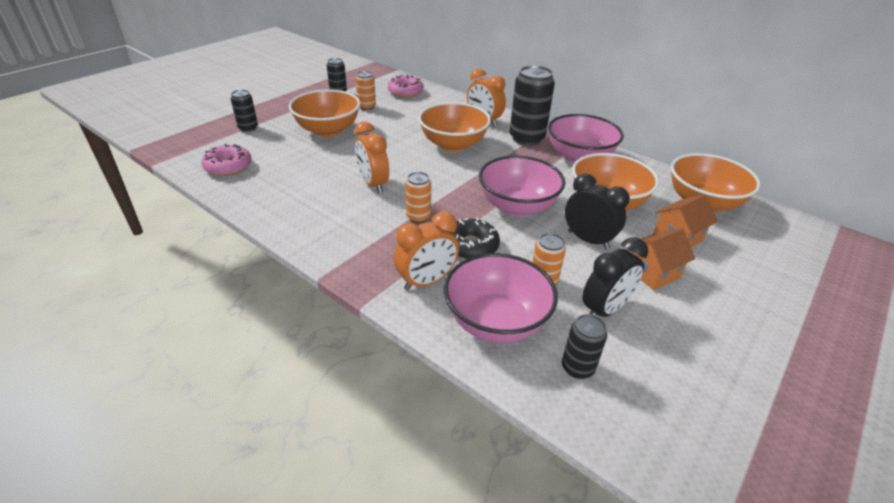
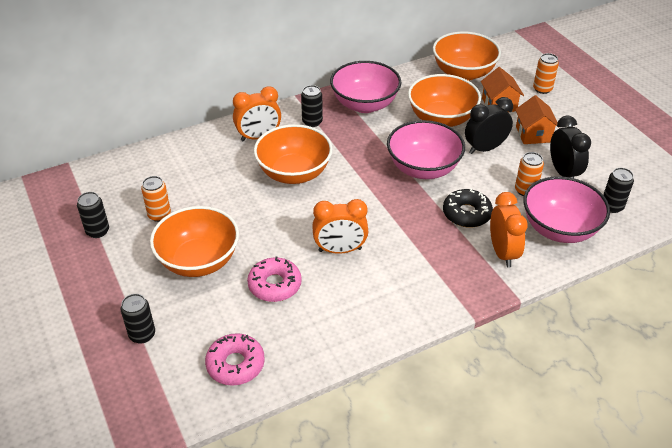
camera: 65 degrees left, 5 degrees up
pink donut [387,75,424,98] -> pink donut moved to [247,256,302,302]
orange can [405,172,431,223] -> orange can moved to [533,53,559,94]
black can [510,65,555,146] -> black can [301,85,323,127], size x0.54

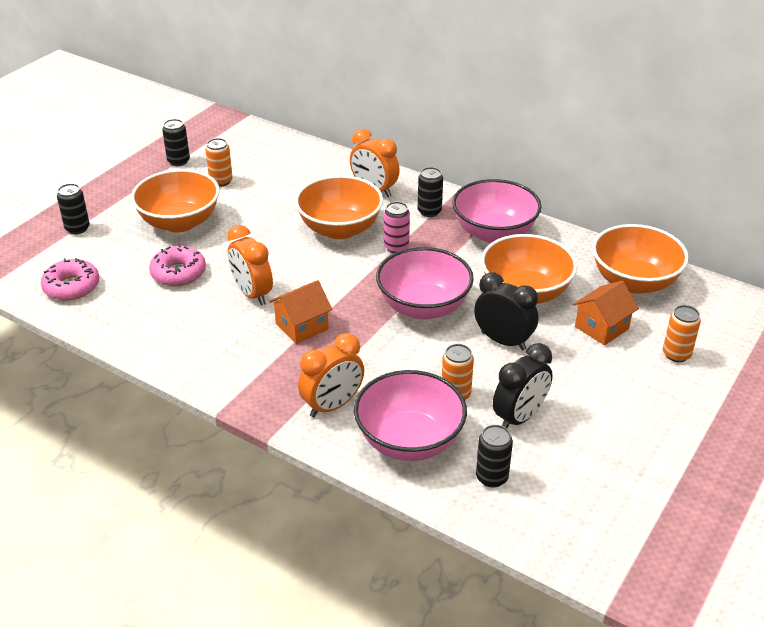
camera: 60 degrees right, 5 degrees down
black donut [443,188,493,227] -> none
orange house [515,95,557,144] -> orange house moved to [269,280,332,344]
none -> pink can [384,202,410,253]

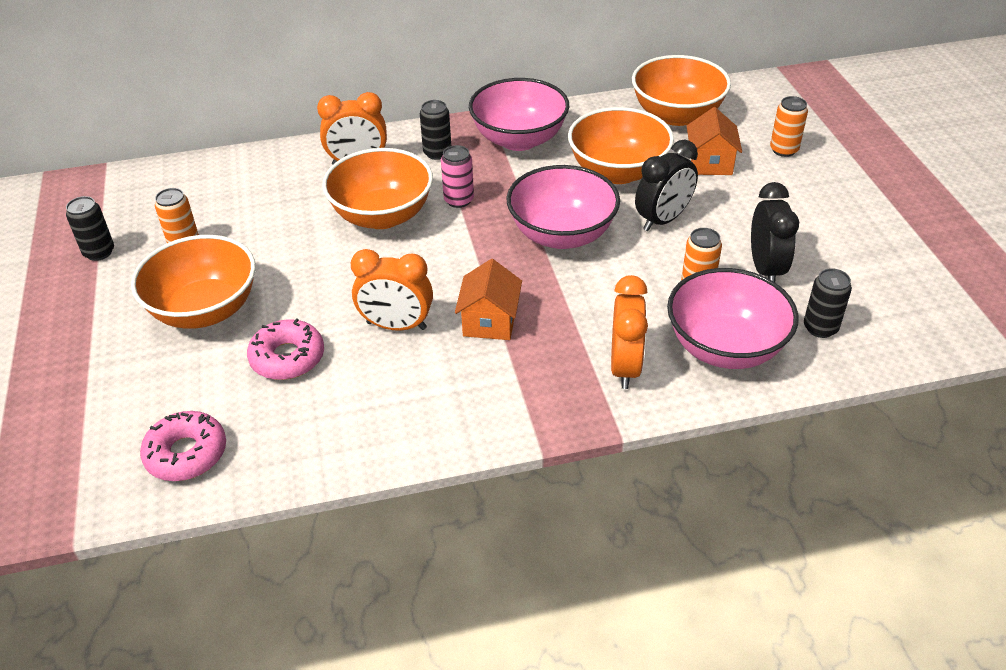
camera: 45 degrees left, 5 degrees up
black can [57,184,90,234] -> none
black clock [474,272,538,351] -> black clock turned 150 degrees clockwise [635,140,698,231]

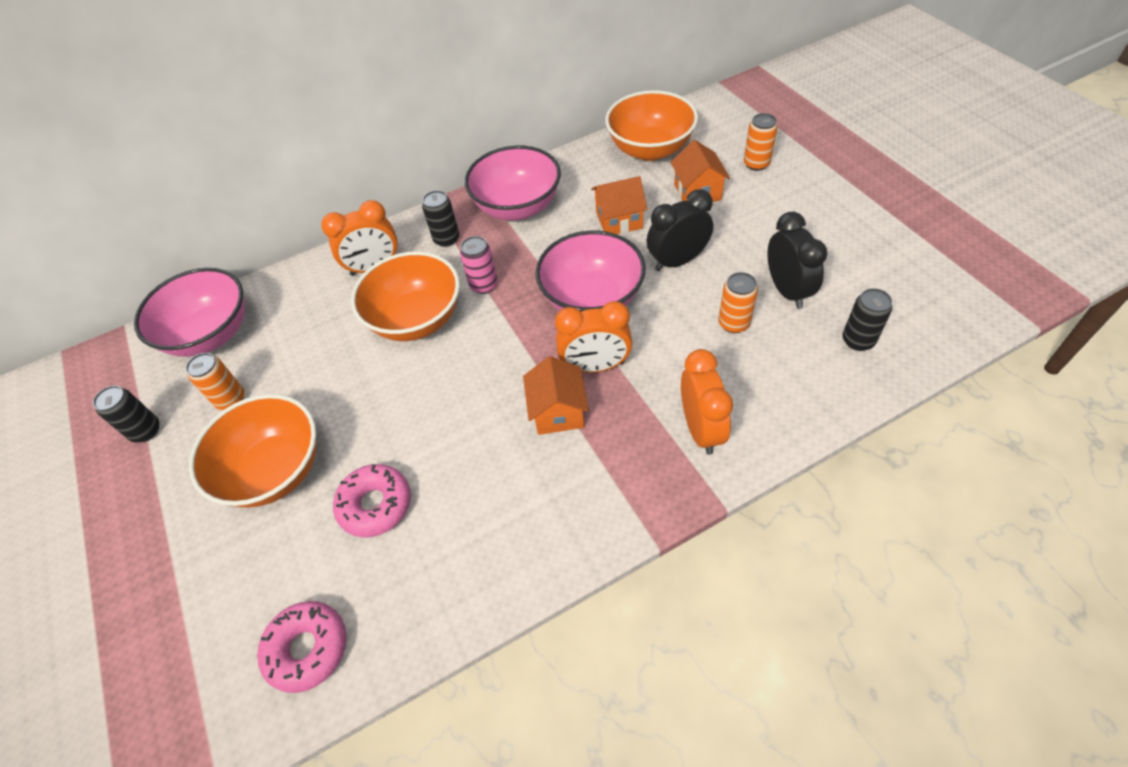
camera: 10 degrees left, 10 degrees up
orange clock [351,249,433,331] -> orange clock moved to [555,301,633,373]
orange bowl [568,107,674,184] -> orange house [591,176,647,234]
black clock [635,140,698,231] -> black clock turned 150 degrees counterclockwise [647,189,713,271]
pink bowl [667,268,799,369] -> pink bowl moved to [134,268,245,357]

